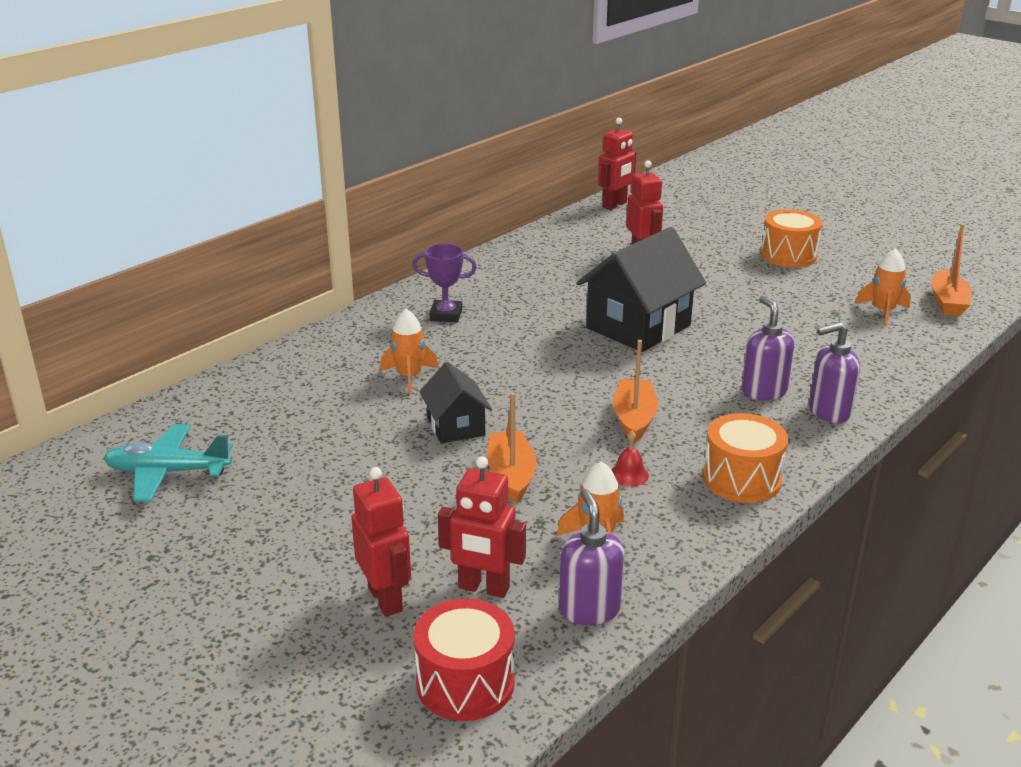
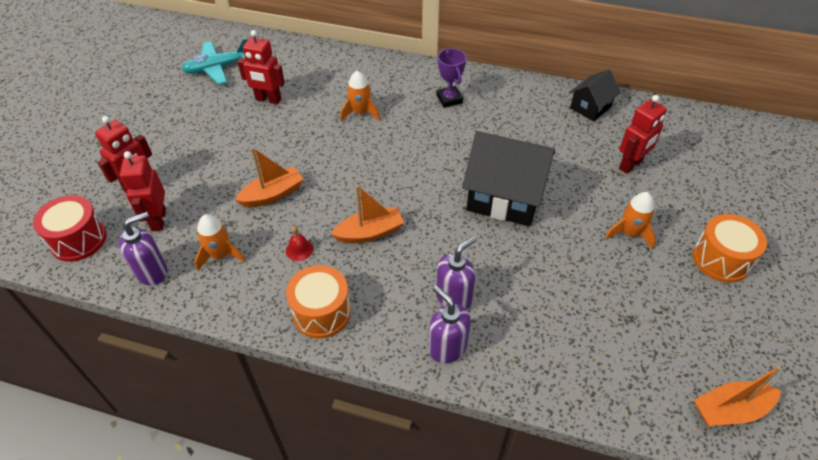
camera: 65 degrees right, 20 degrees up
turquoise plane [104,424,232,502] -> turquoise plane turned 90 degrees counterclockwise [181,38,249,85]
black house [419,362,492,444] -> black house moved to [569,69,621,121]
red robot [598,118,636,210] -> red robot moved to [238,30,285,104]
orange rocket [855,248,911,326] -> orange rocket moved to [605,192,656,249]

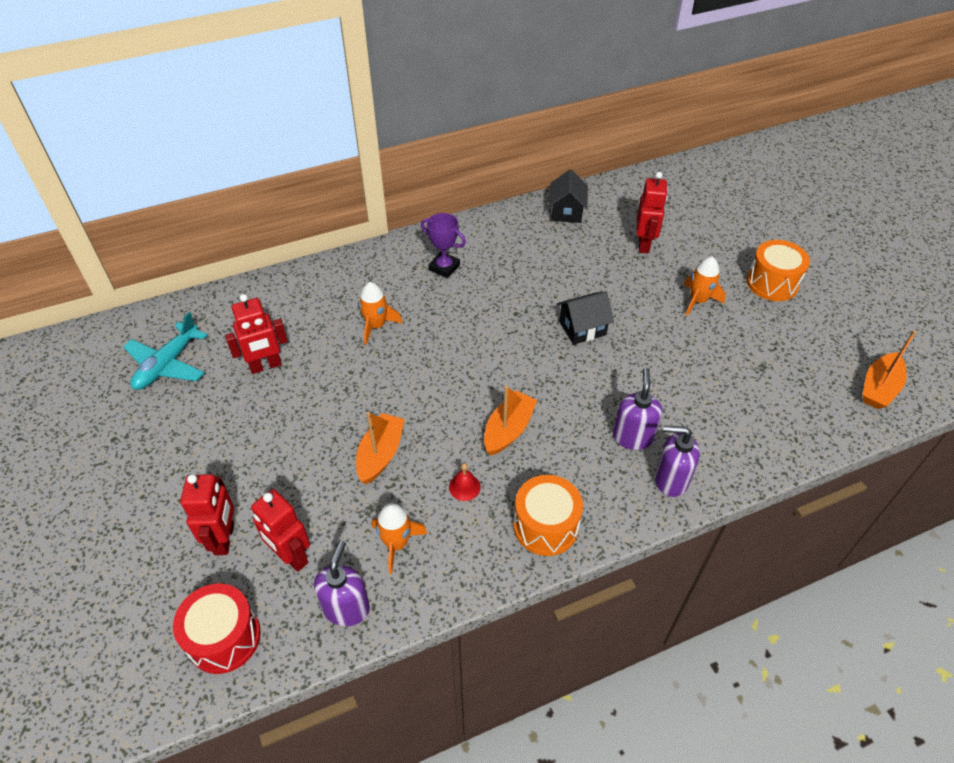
camera: 40 degrees left, 0 degrees up
black house [462,131,555,226] -> black house [557,291,614,345], size x0.55

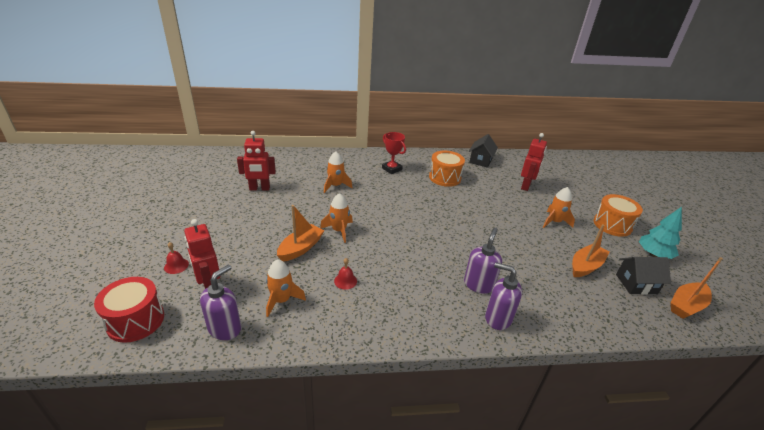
camera: 15 degrees right, 15 degrees down
turquoise plane [123,312,208,390] -> none
red robot [180,474,234,555] -> red bell [164,242,189,274]
purple trophy [421,213,466,278] -> red trophy [382,132,406,174]
orange boat [484,386,537,455] -> orange boat moved to [572,224,610,277]
orange drum [514,475,583,556] -> orange drum moved to [429,151,465,187]
black house [557,291,614,345] -> black house moved to [616,257,671,295]
none -> orange rocket [320,193,353,243]
none -> turquoise tree [639,207,682,259]

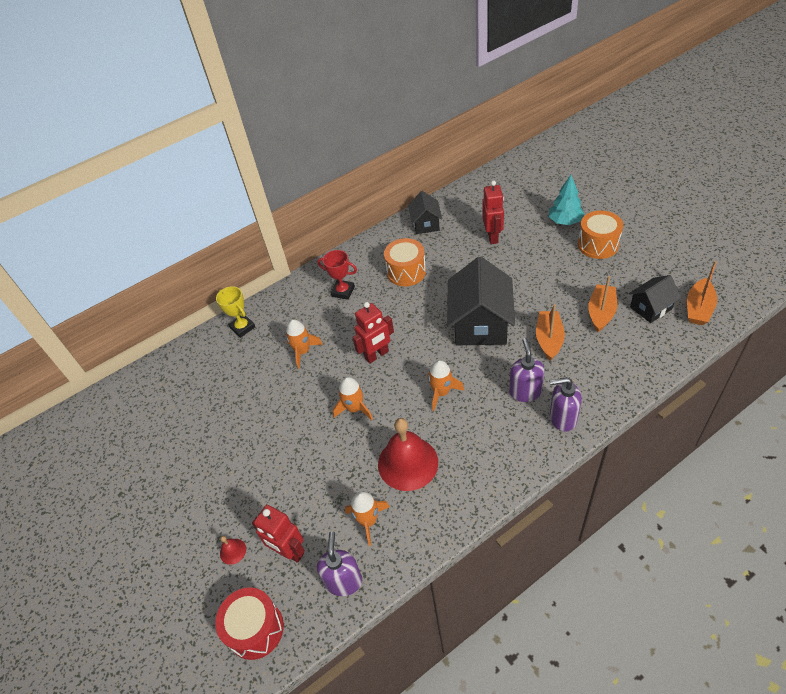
camera: 20 degrees left, 15 degrees up
red robot [237,131,276,191] -> red robot moved to [352,302,394,364]
orange boat [277,205,324,262] -> orange boat moved to [536,304,565,361]
red bell [334,258,357,290] -> red bell [378,418,438,491], size x2.41
orange rocket [543,187,575,228] -> orange rocket moved to [427,360,464,411]
turquoise tree [639,207,682,259] -> turquoise tree moved to [549,175,584,225]
none -> yellow trophy [216,286,255,338]
none -> black house [447,257,515,345]

